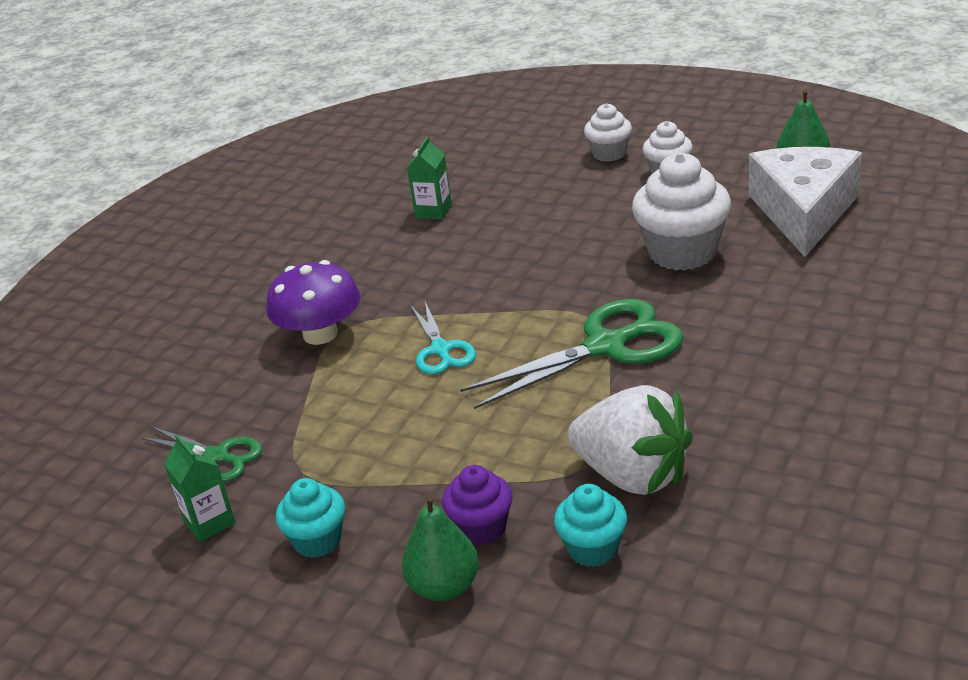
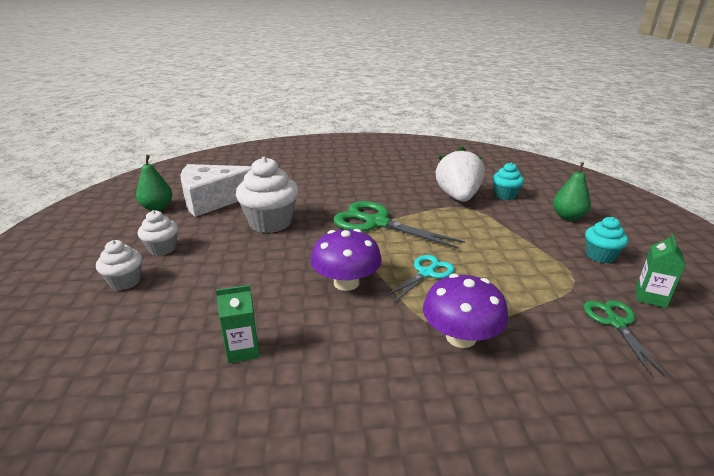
camera: 125 degrees left, 5 degrees down
purple cupcake [442,465,513,545] -> none
none -> purple mushroom [311,229,382,291]

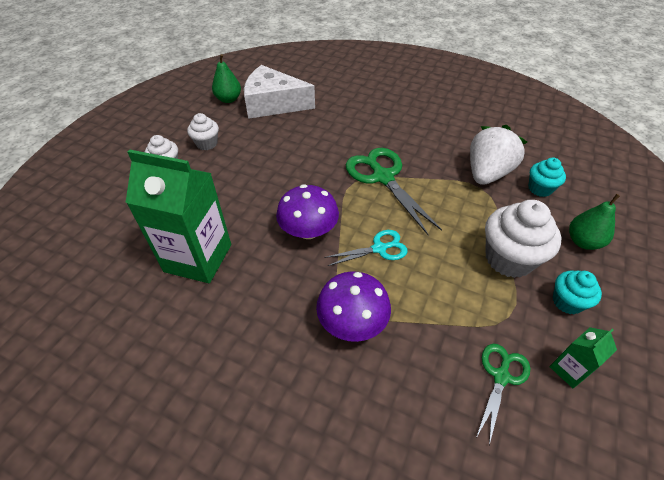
camera: 30 degrees right, 20 degrees up
green carton [216,285,260,363] -> green carton [126,149,231,283], size x2.21
white cupcake [236,157,299,233] -> white cupcake moved to [485,200,561,278]

